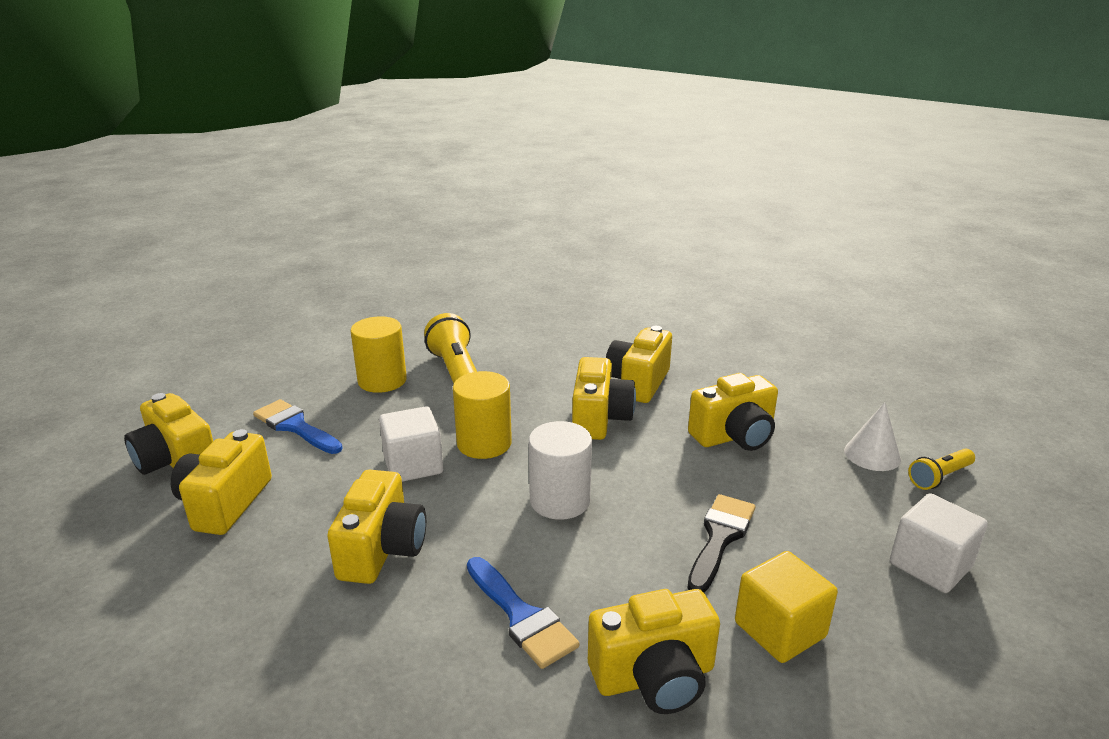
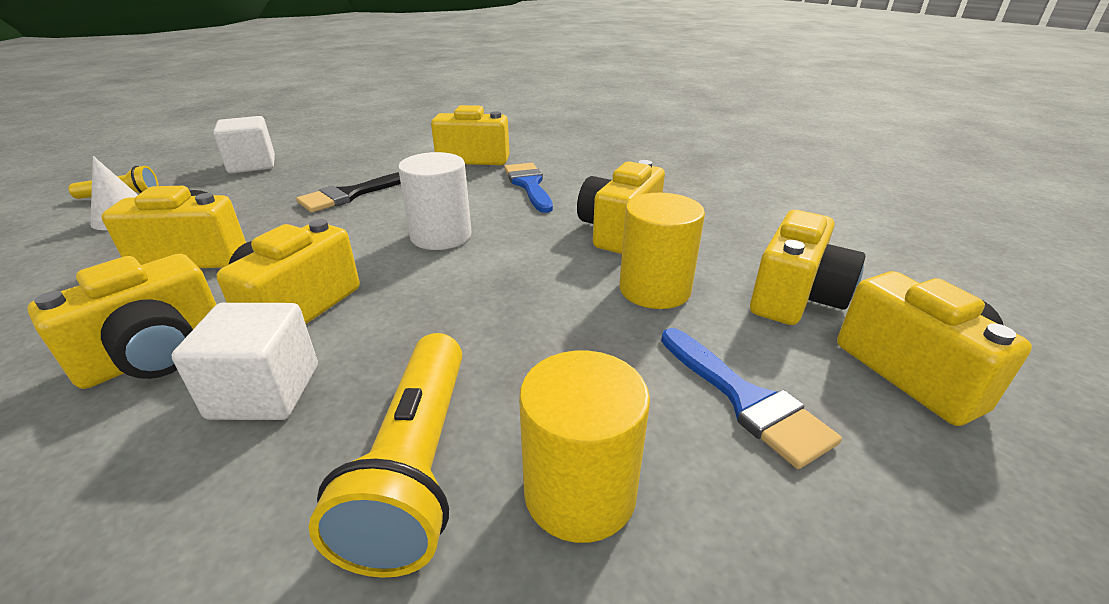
camera: 160 degrees left, 5 degrees up
white cube [379,406,443,482] -> white cube moved to [171,303,318,420]
yellow cylinder [453,371,512,459] -> yellow cylinder moved to [619,193,705,309]
yellow cube [735,551,838,663] -> none

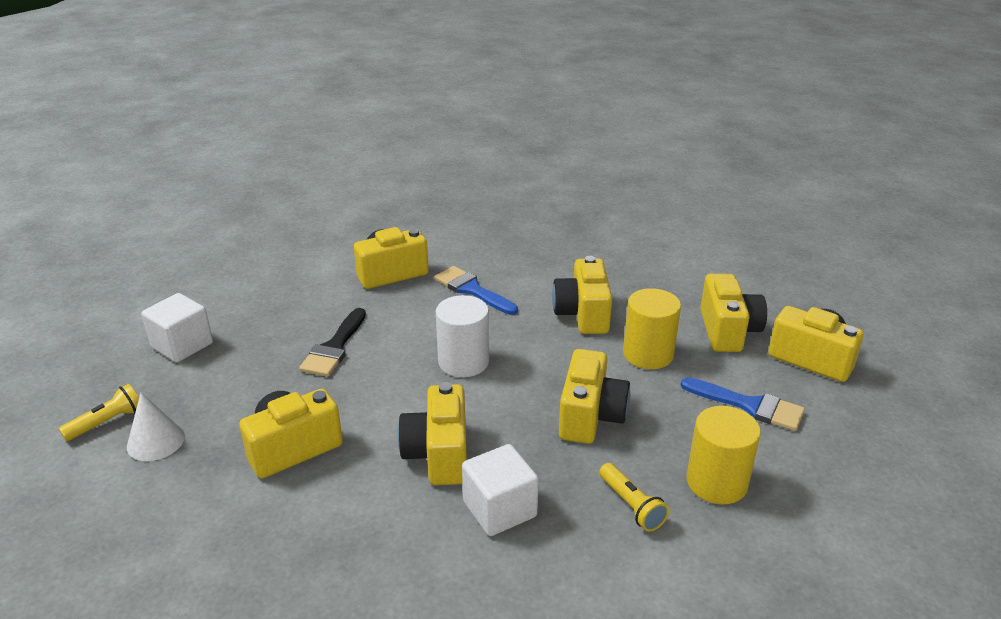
camera: 30 degrees left, 0 degrees up
yellow camera [27,254,217,389] -> yellow camera moved to [559,349,630,444]
yellow flashlight [309,333,462,578] -> yellow flashlight [599,463,669,532], size x0.55

